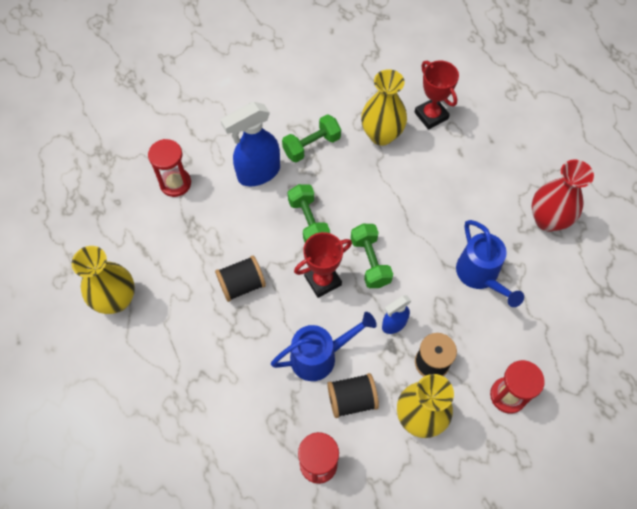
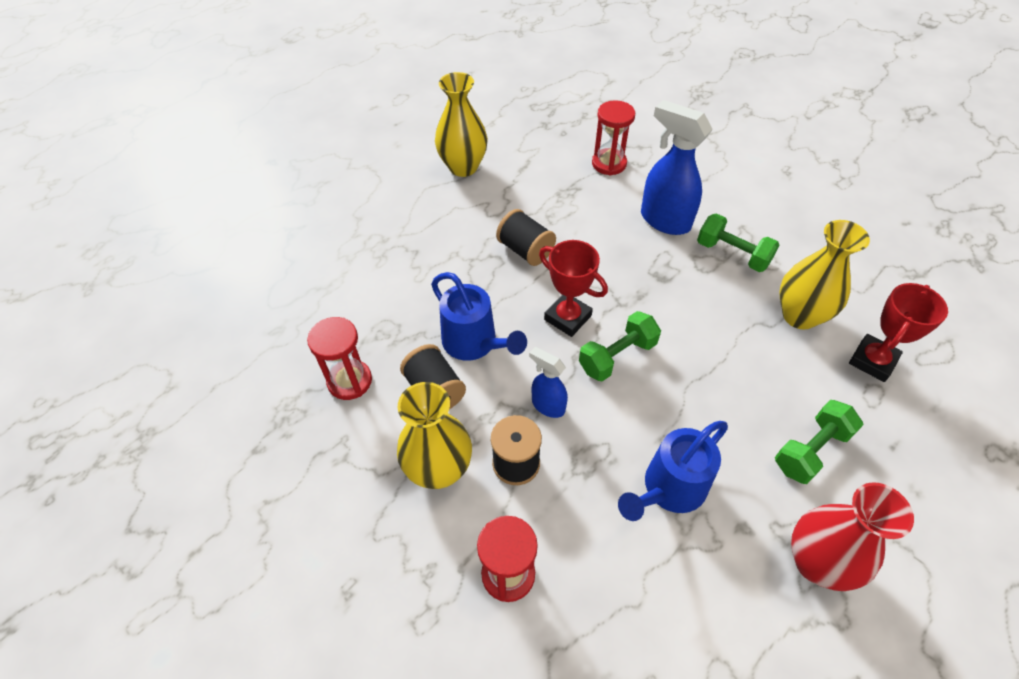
camera: 70 degrees right, 10 degrees down
green dumbbell [288,184,330,242] -> green dumbbell moved to [775,400,864,484]

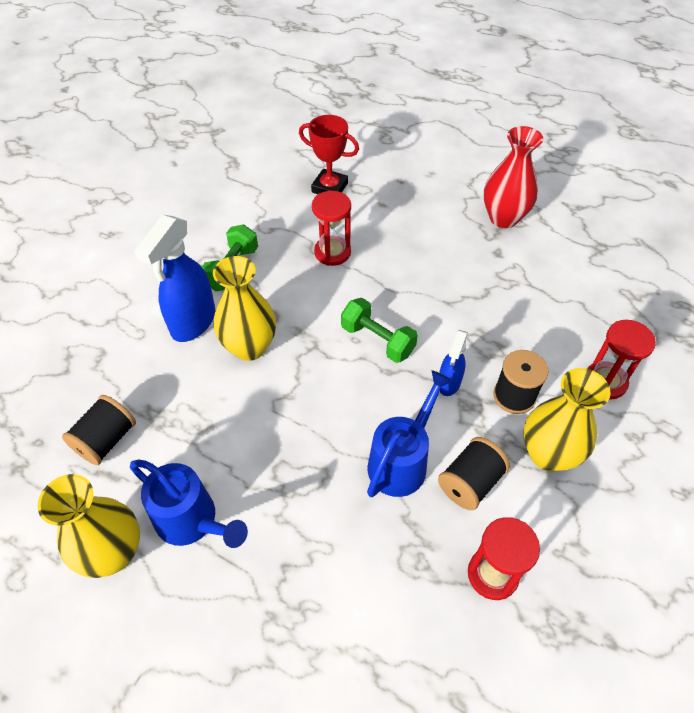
camera: 105 degrees left, 0 degrees up
black spool [496,209,556,266] -> black spool moved to [62,395,136,465]
red trophy [539,240,608,337] -> none
red hourglass [592,100,635,175] -> red hourglass moved to [312,191,351,266]
blue watering can [618,421,728,521] -> blue watering can moved to [130,460,248,548]
green dumbbell [775,400,864,484] -> none
yellow vase [779,220,870,329] -> yellow vase moved to [213,256,276,361]

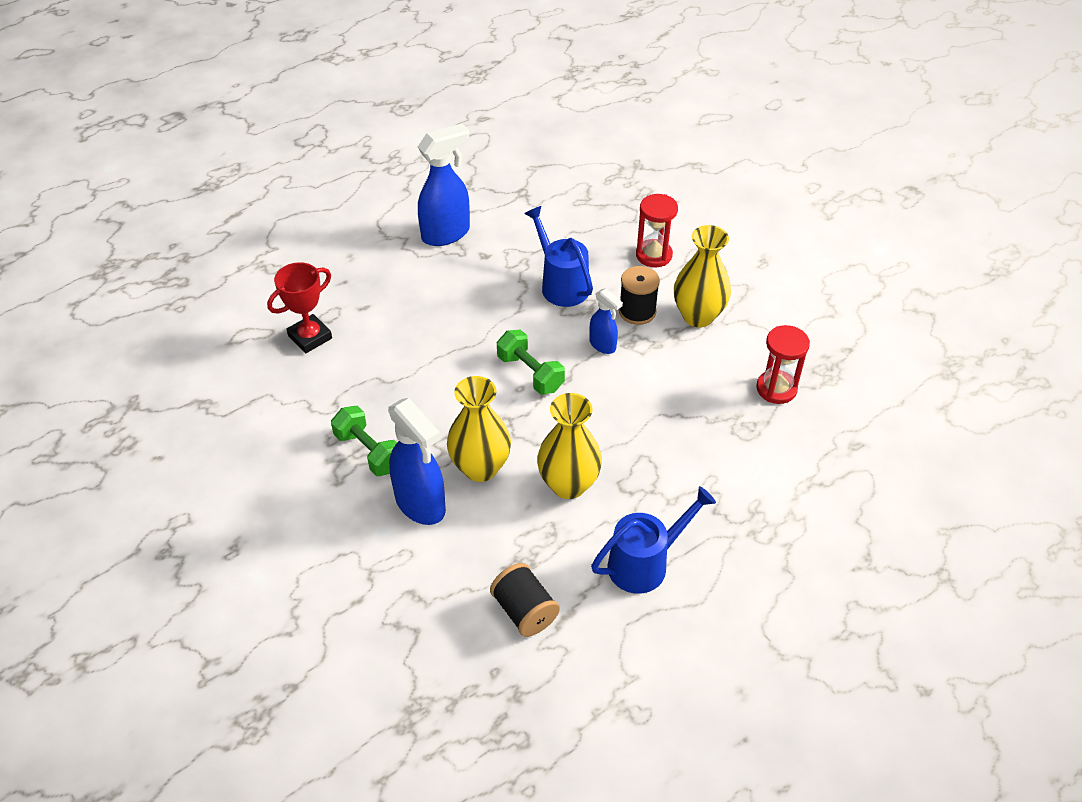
camera: 65 degrees left, 5 degrees down
yellow vase [37,474,140,578] -> yellow vase moved to [537,393,602,499]
red hourglass [312,191,351,266] -> none
green dumbbell [341,298,418,363] -> green dumbbell turned 75 degrees clockwise [497,329,565,395]
blue watering can [367,370,453,497] -> blue watering can moved to [524,206,593,307]
black spool [438,437,510,510] -> none
red vase [484,126,543,228] -> blue spray bottle [418,123,470,246]

